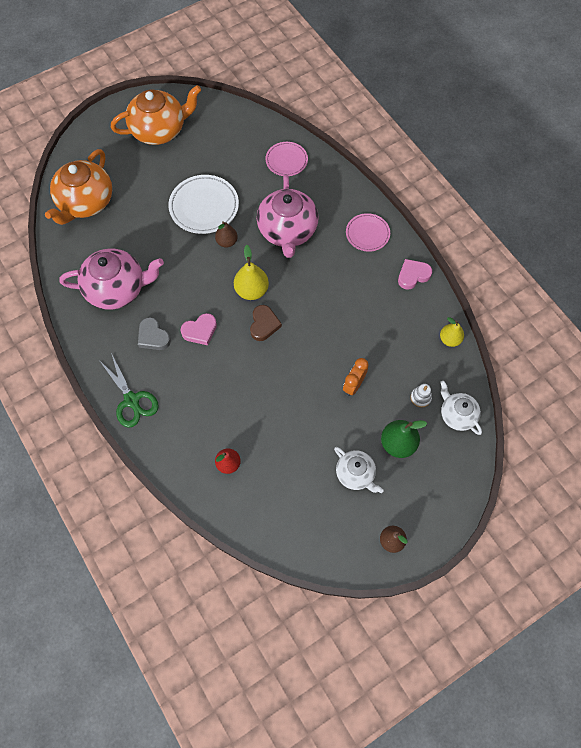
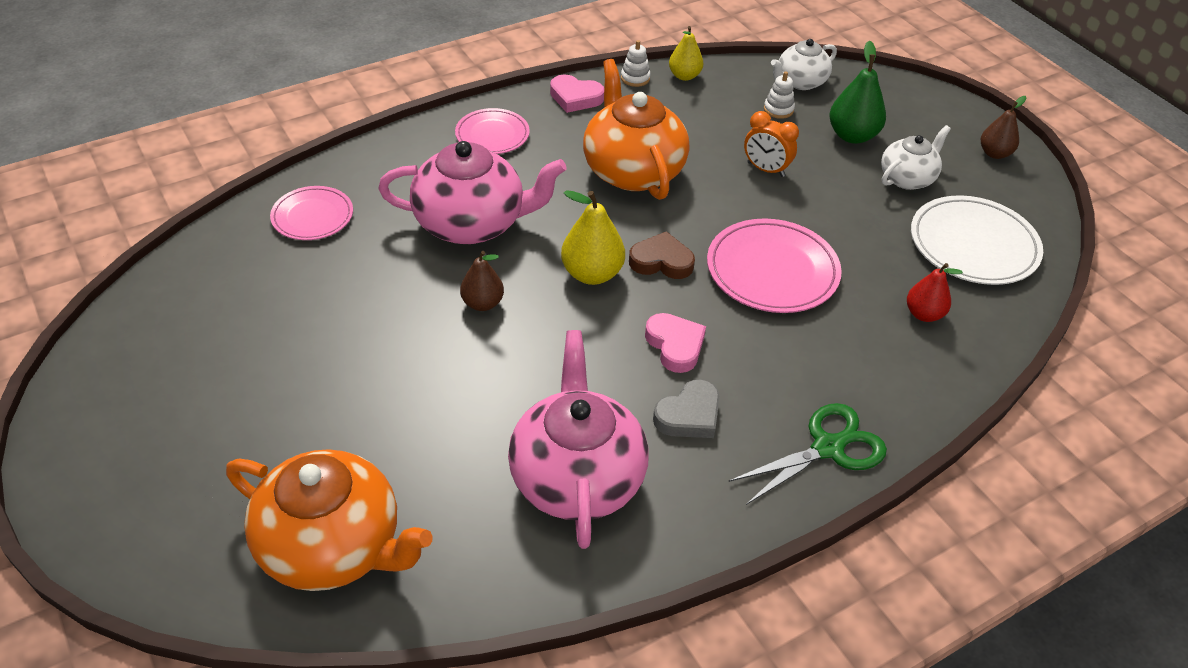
camera: 90 degrees left, 20 degrees down
orange teapot [111,85,201,145] -> orange teapot moved to [583,59,689,200]
white plate [168,175,239,234] -> white plate moved to [911,195,1043,285]
pink heart [398,259,432,290] -> pink heart turned 45 degrees counterclockwise [550,74,604,113]
none -> white stacking toy [621,40,650,87]
none -> pink plate [707,219,842,313]

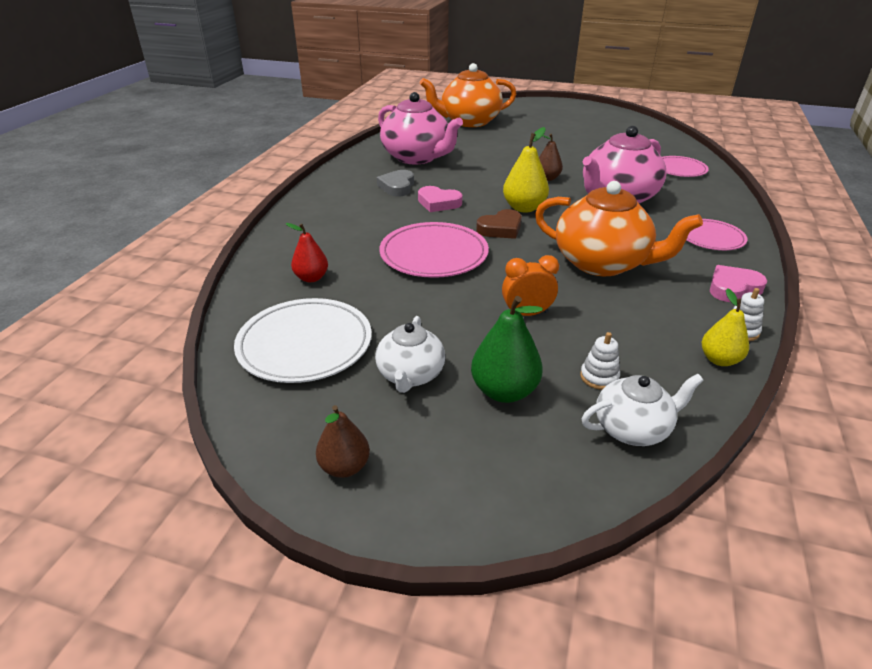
camera: 140 degrees right, 10 degrees down
green scissors [728,403,887,505] -> none
white teapot [771,39,837,90] -> white teapot turned 60 degrees clockwise [582,374,704,446]

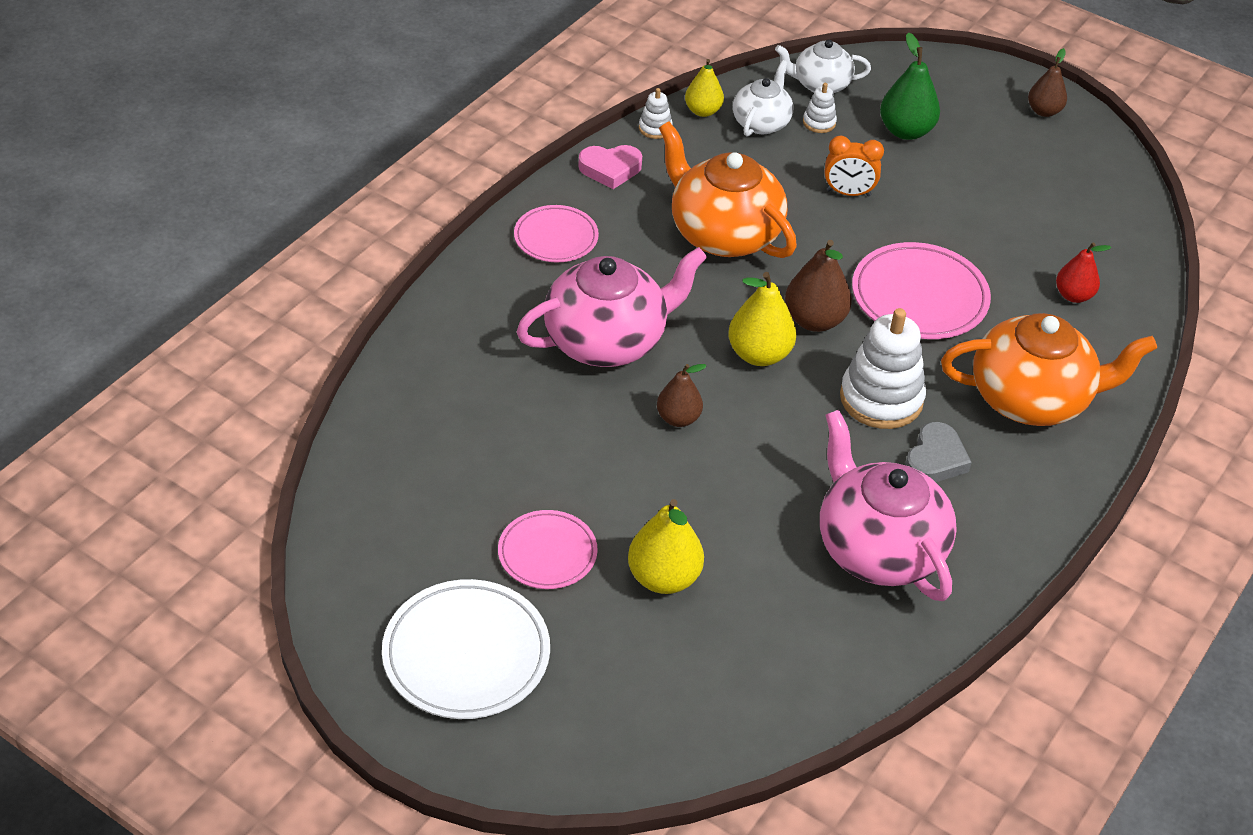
camera: 165 degrees left, 10 degrees up
white plate [234,298,372,383] -> white plate moved to [382,579,550,719]
white teapot [375,316,445,393] -> white teapot moved to [733,60,794,137]
pink heart [418,186,462,212] -> white stacking toy [840,308,926,429]
orange teapot [420,63,516,127] -> orange teapot moved to [941,313,1157,426]
brown heart [476,209,522,239] -> brown pear [785,240,852,332]
pink plate [662,156,709,177] -> pink plate moved to [498,510,598,589]
none -> yellow pear [628,499,704,594]

